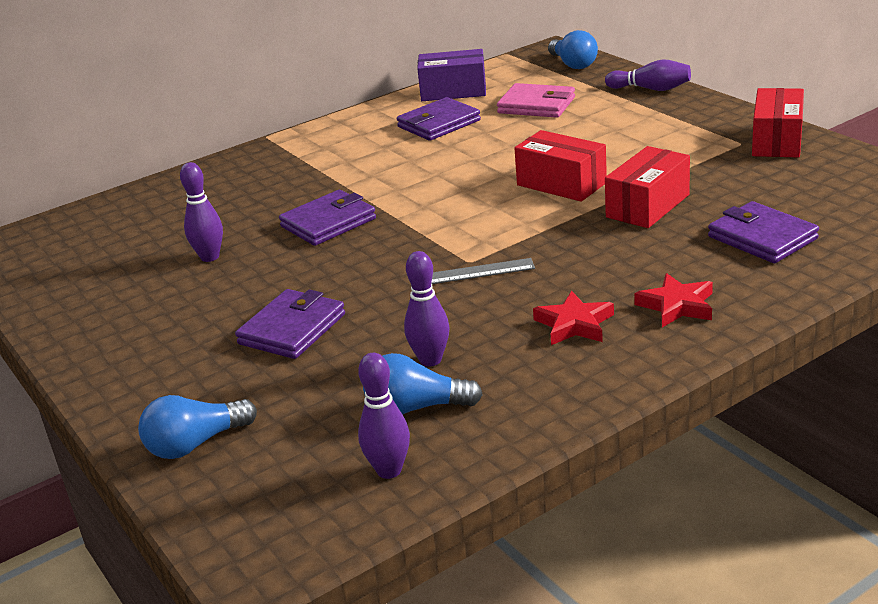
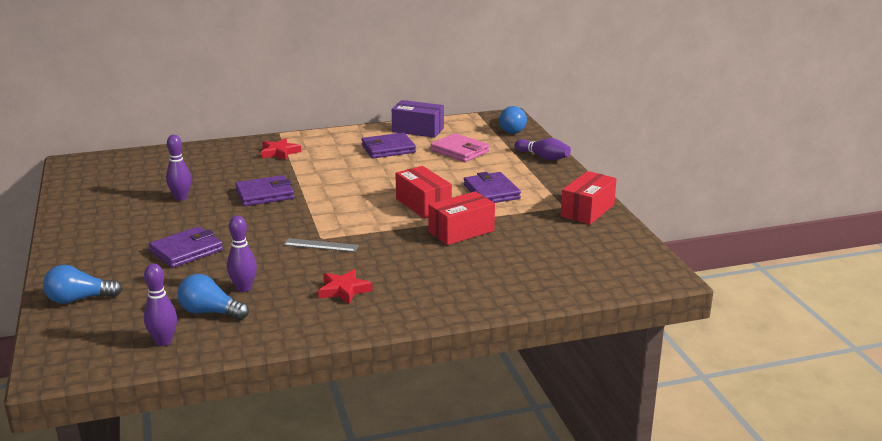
camera: 15 degrees right, 5 degrees down
red star [634,273,713,327] -> red star moved to [261,138,301,160]
purple wallet [708,201,819,263] -> purple wallet moved to [464,172,521,203]

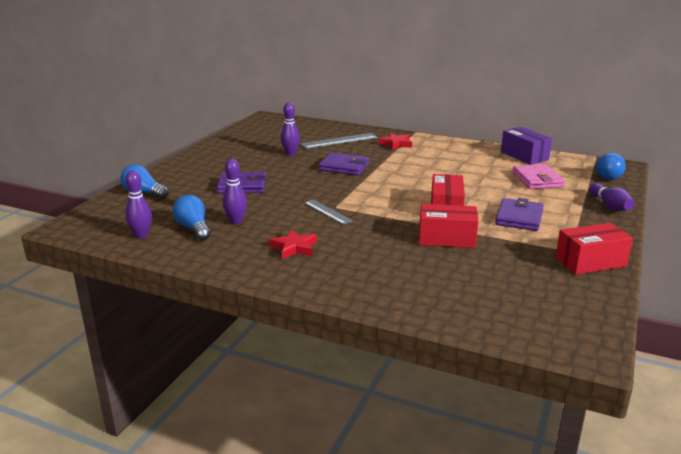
camera: 40 degrees right, 0 degrees up
purple wallet [361,133,416,158] -> none
none -> grey ruler [300,133,378,149]

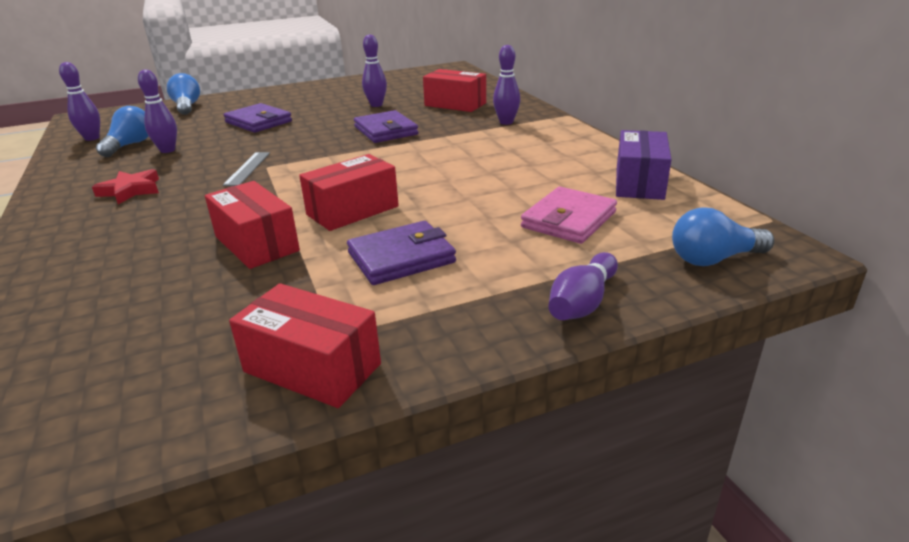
camera: 45 degrees right, 5 degrees up
grey ruler [300,133,378,149] -> red box [423,69,486,112]
red star [378,133,412,150] -> purple bowling pin [493,45,520,125]

